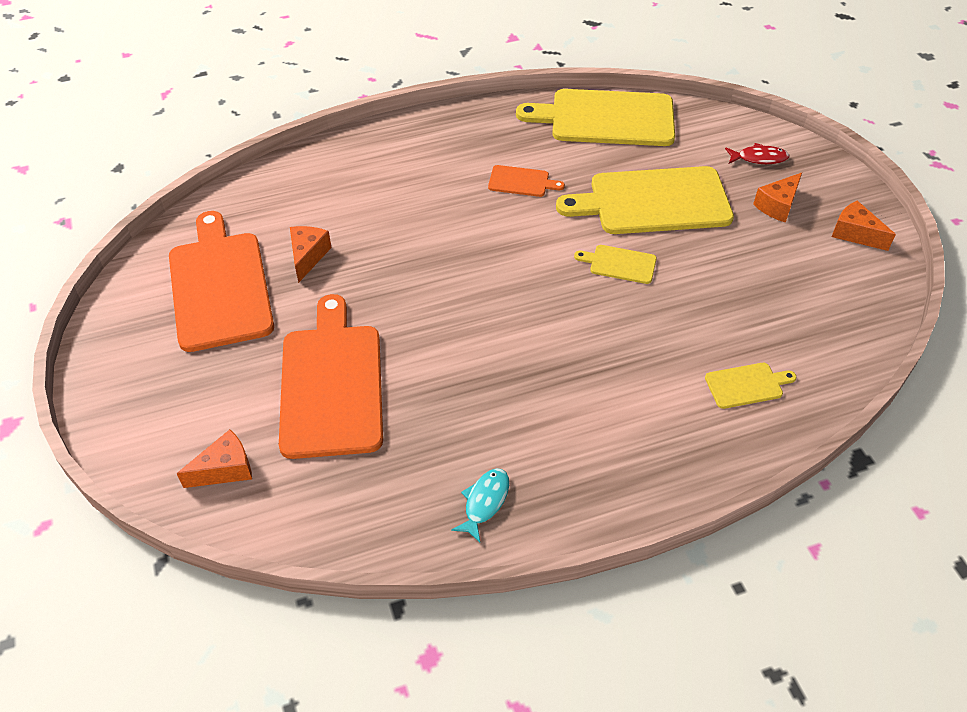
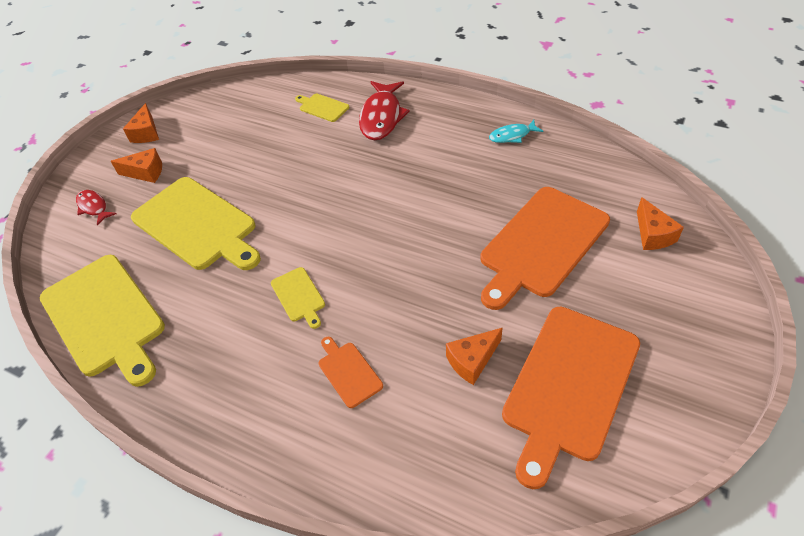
camera: 130 degrees left, 0 degrees up
orange cheese [176,430,252,488] -> orange cheese turned 120 degrees counterclockwise [637,197,684,250]
orange cutting board [488,165,565,197] -> orange cutting board moved to [319,337,383,408]
yellow cutting board [574,245,657,284] -> yellow cutting board moved to [271,267,325,329]
none -> red fish [359,81,410,140]

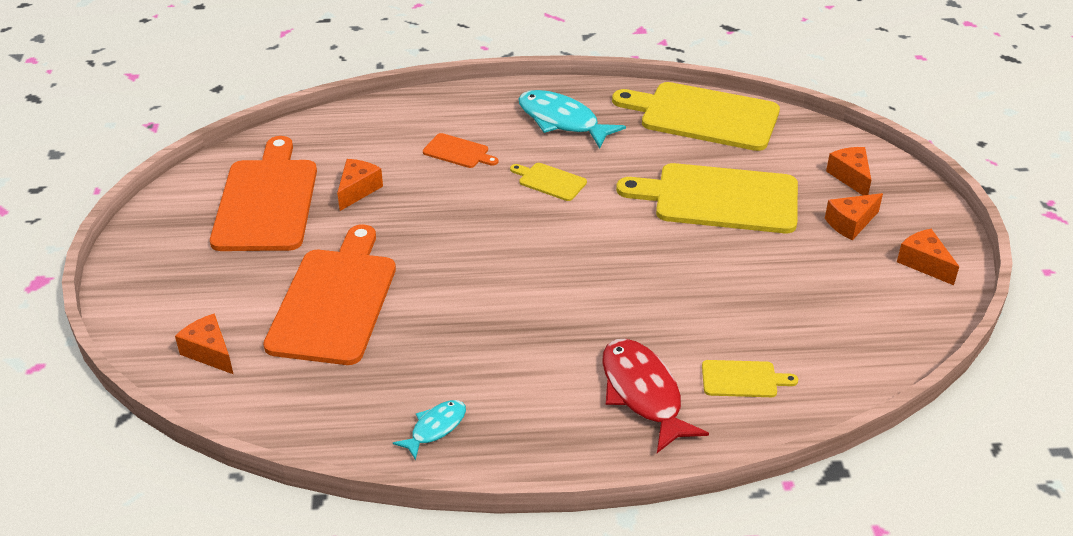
camera: 145 degrees right, 10 degrees down
red fish [76,190,117,226] -> orange cheese [826,147,871,195]
none -> turquoise fish [518,90,626,149]

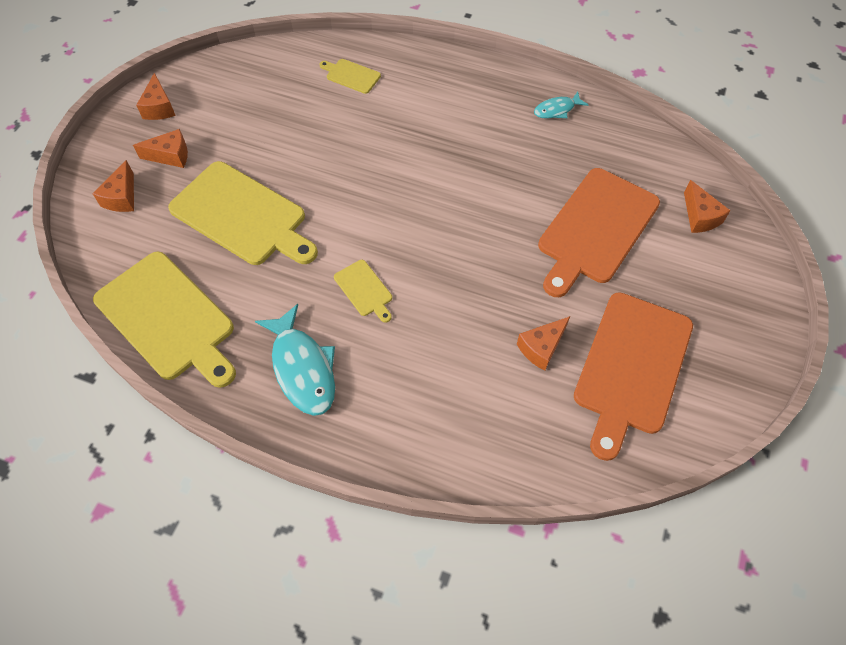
camera: 155 degrees left, 20 degrees up
orange cutting board [423,133,499,168] -> none
red fish [602,339,709,453] -> none

